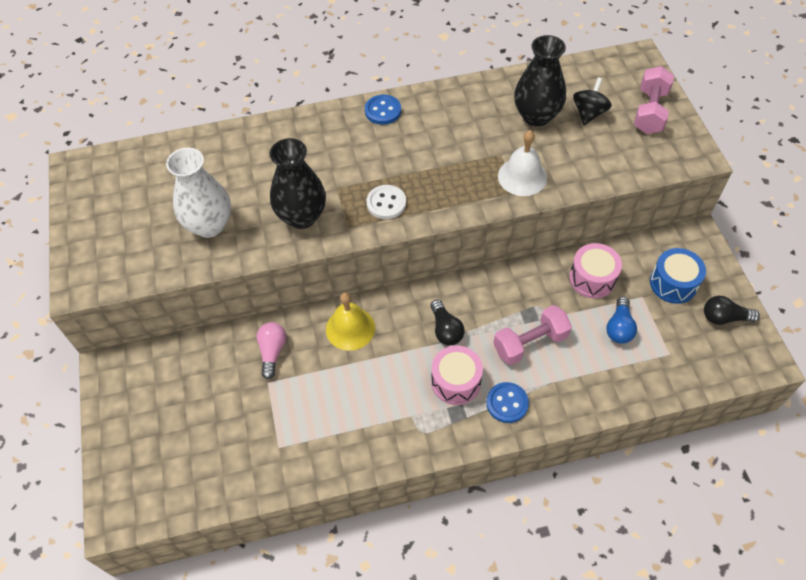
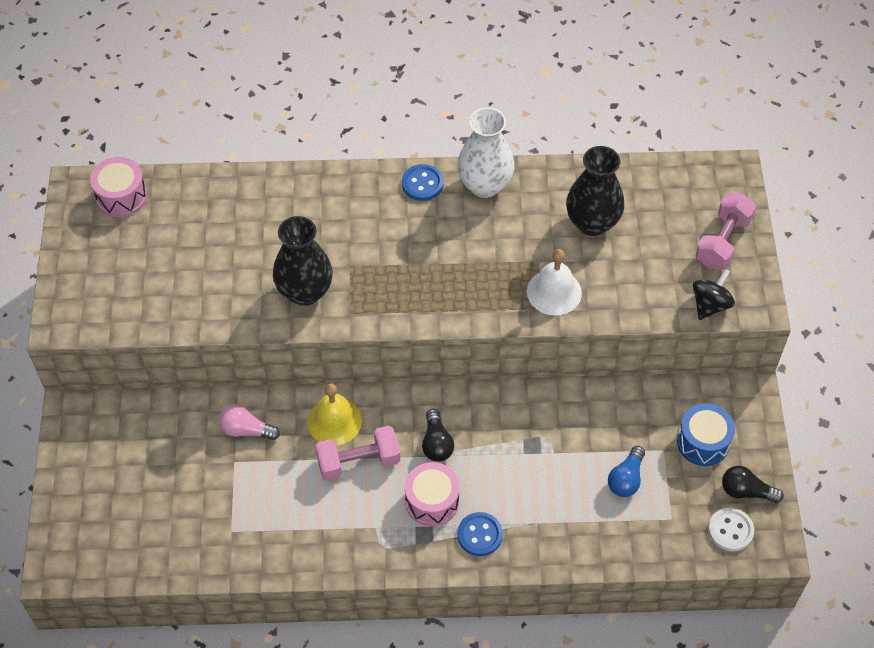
camera: 10 degrees right, 0 degrees up
white vase [166,148,231,238] -> white vase moved to [457,107,514,198]
pink light bulb [256,322,286,379] -> pink light bulb turned 90 degrees counterclockwise [219,405,280,440]
white button [366,185,406,219] -> white button moved to [708,508,754,552]
pink dumbbell [494,305,572,365] -> pink dumbbell moved to [315,426,400,481]
pink drum [569,243,622,298] -> pink drum moved to [90,157,147,217]
black spinning top [573,78,612,125] -> black spinning top moved to [693,269,735,320]

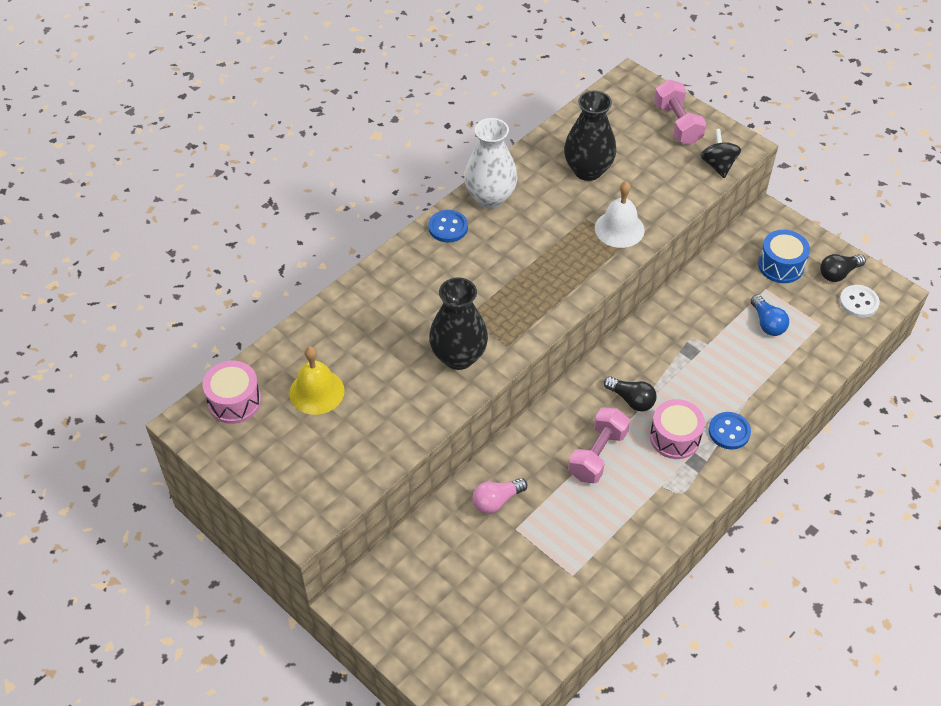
camera: 45 degrees left, 5 degrees down
yellow bell [308,384,362,446] -> yellow bell moved to [289,346,345,415]

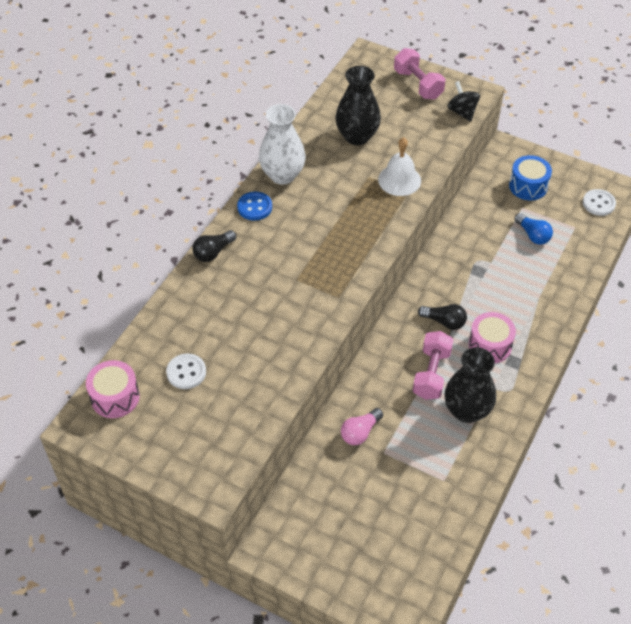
camera: 15 degrees left, 0 degrees up
yellow bell [289,346,345,415] -> white button [166,354,206,389]
black vase [429,278,488,370] -> black vase moved to [444,347,496,423]
blue button [709,412,751,449] -> none
black light bulb [820,254,866,282] -> black light bulb moved to [193,230,236,262]

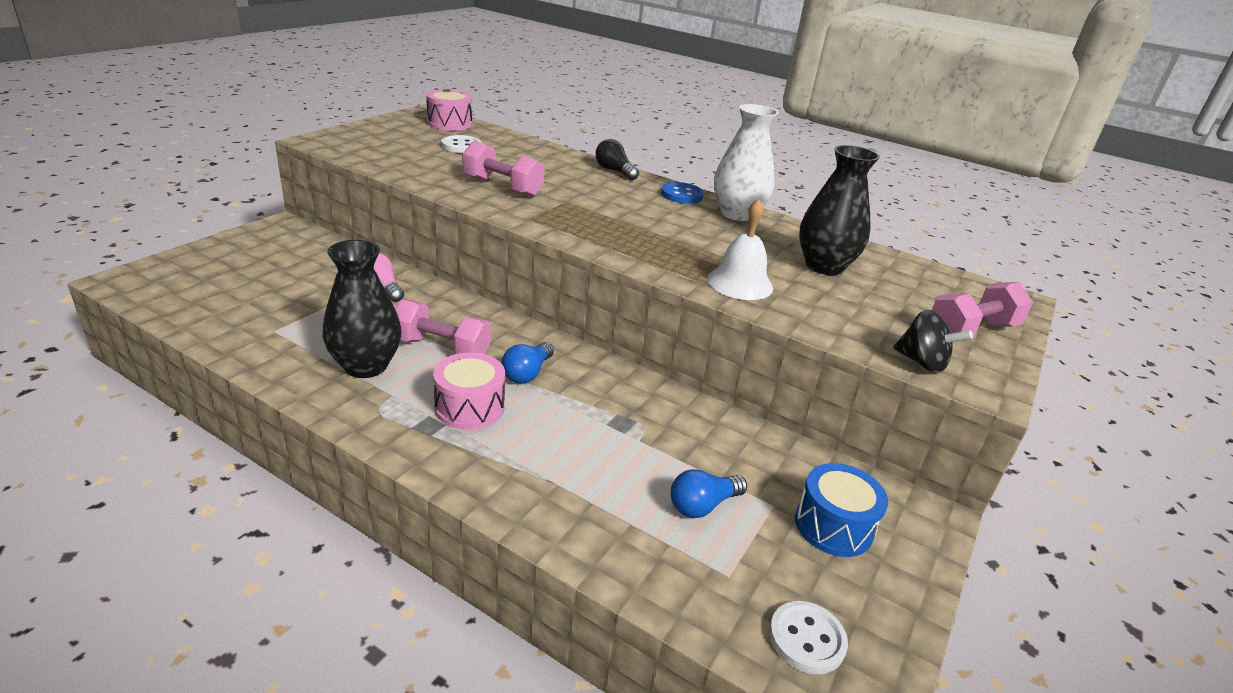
camera: 90 degrees right, 20 degrees down
black light bulb [418,304,467,330] -> blue light bulb [502,342,554,384]
black spinning top [447,81,480,122] -> black spinning top turned 60 degrees clockwise [893,310,973,373]
none -> pink dumbbell [462,140,545,197]

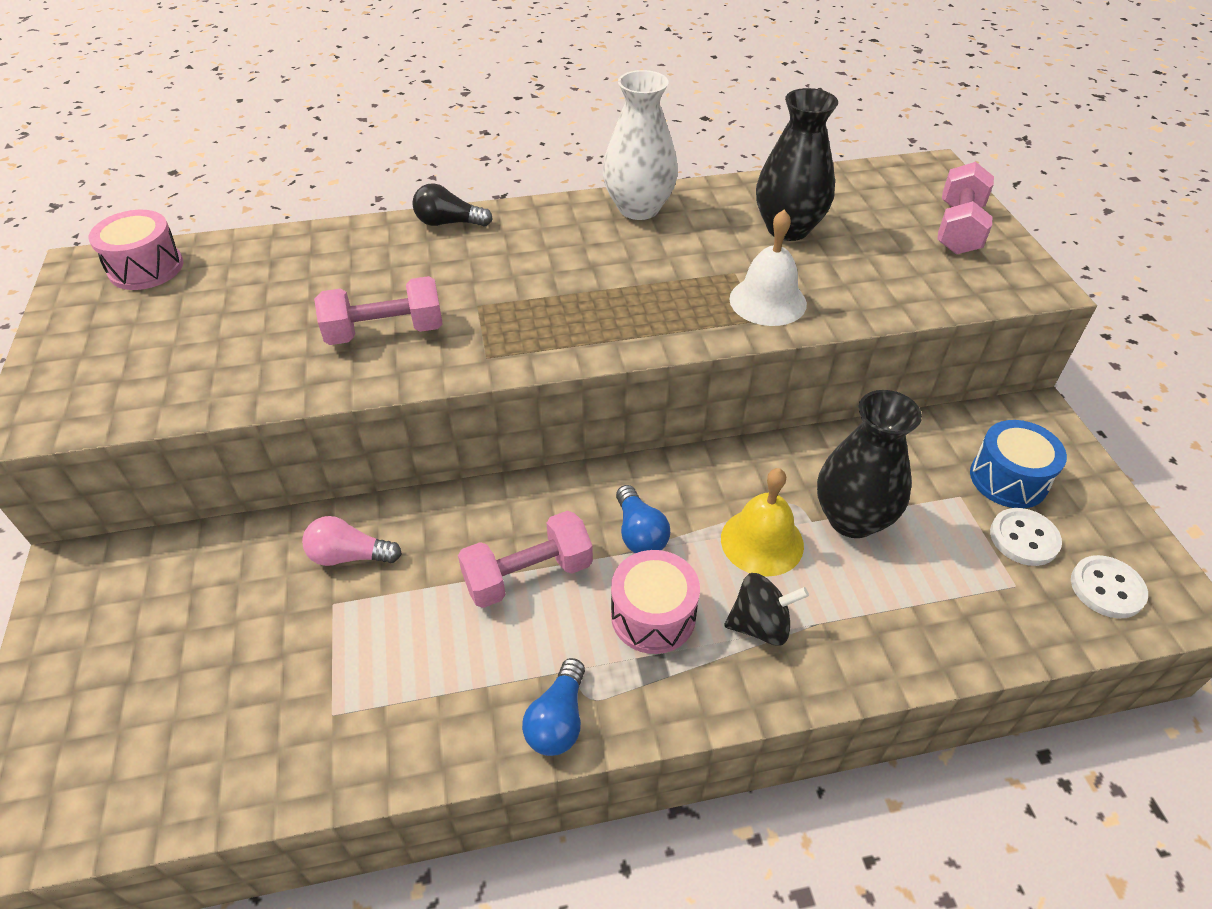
camera: 40 degrees left, 15 degrees up
black vase [322,240,401,378] -> black vase moved to [817,390,922,538]
white button [441,135,481,153] -> white button moved to [990,508,1062,566]
blue button [661,182,704,204] -> none
blue light bulb [671,469,747,518] -> blue light bulb moved to [522,658,585,756]
black spinning top [893,310,973,373] -> black spinning top moved to [724,573,809,646]
none -> yellow bell [721,468,804,577]

